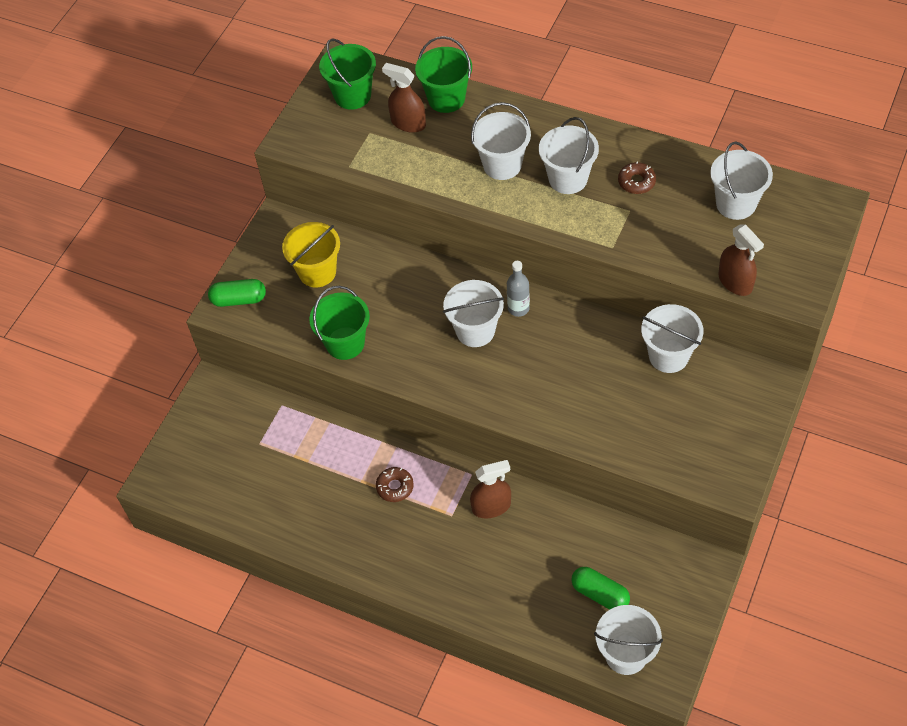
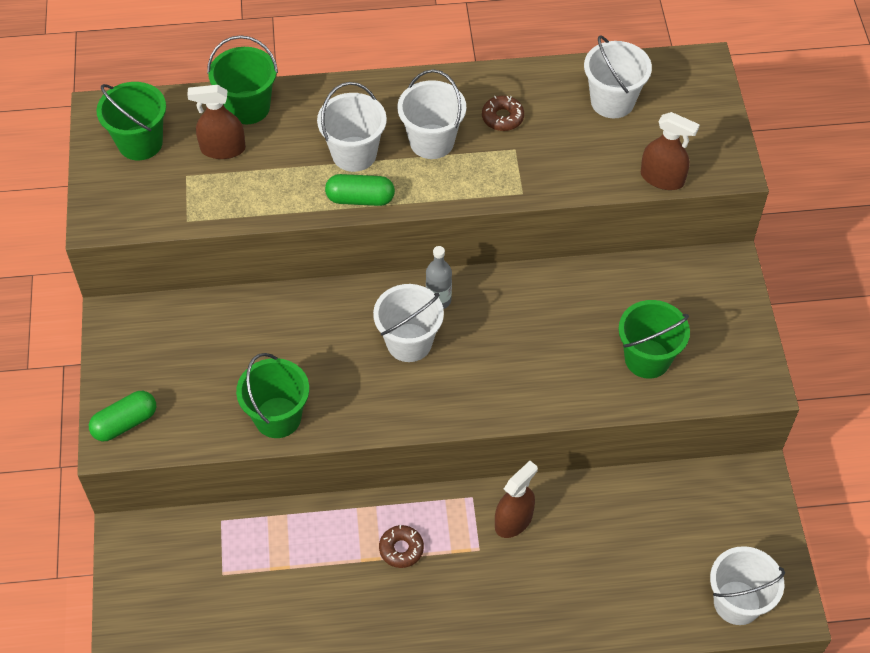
camera: 35 degrees left, 0 degrees up
yellow bucket [282,222,340,287] -> none
green capsule [571,567,630,610] -> green capsule moved to [325,174,395,206]
white bucket [641,304,704,373] -> none
none -> green bucket [619,300,690,379]

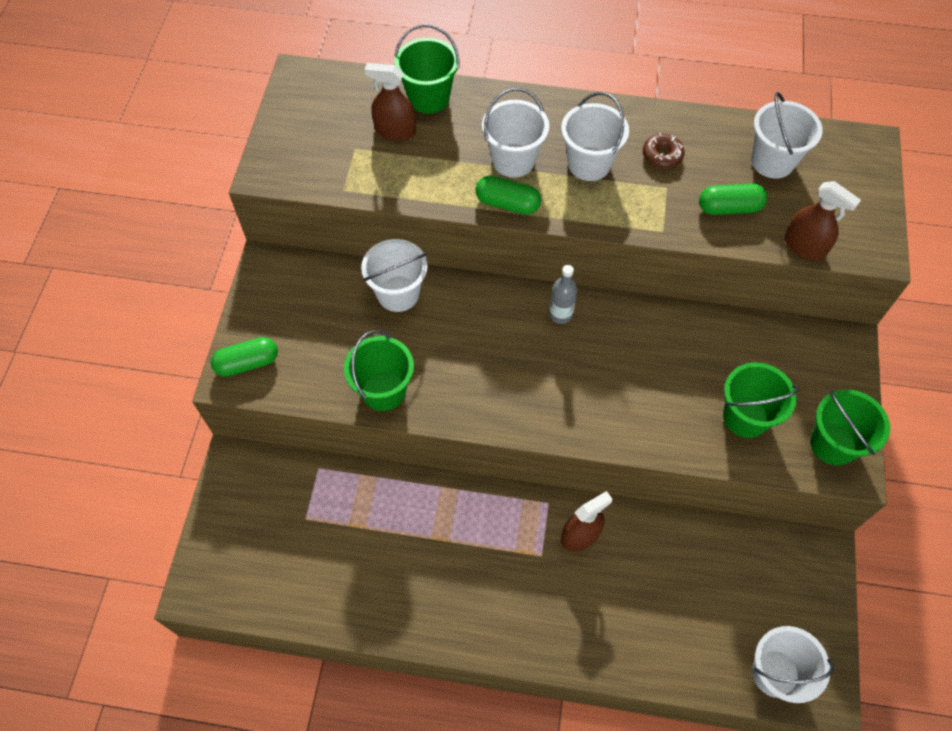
camera: 15 degrees right, 5 degrees up
green bucket [97,82,166,160] -> green bucket moved to [810,389,890,465]
white bucket [373,284,444,362] -> white bucket moved to [361,239,427,312]
brown donut [379,525,424,568] -> none
none -> green capsule [699,184,767,215]

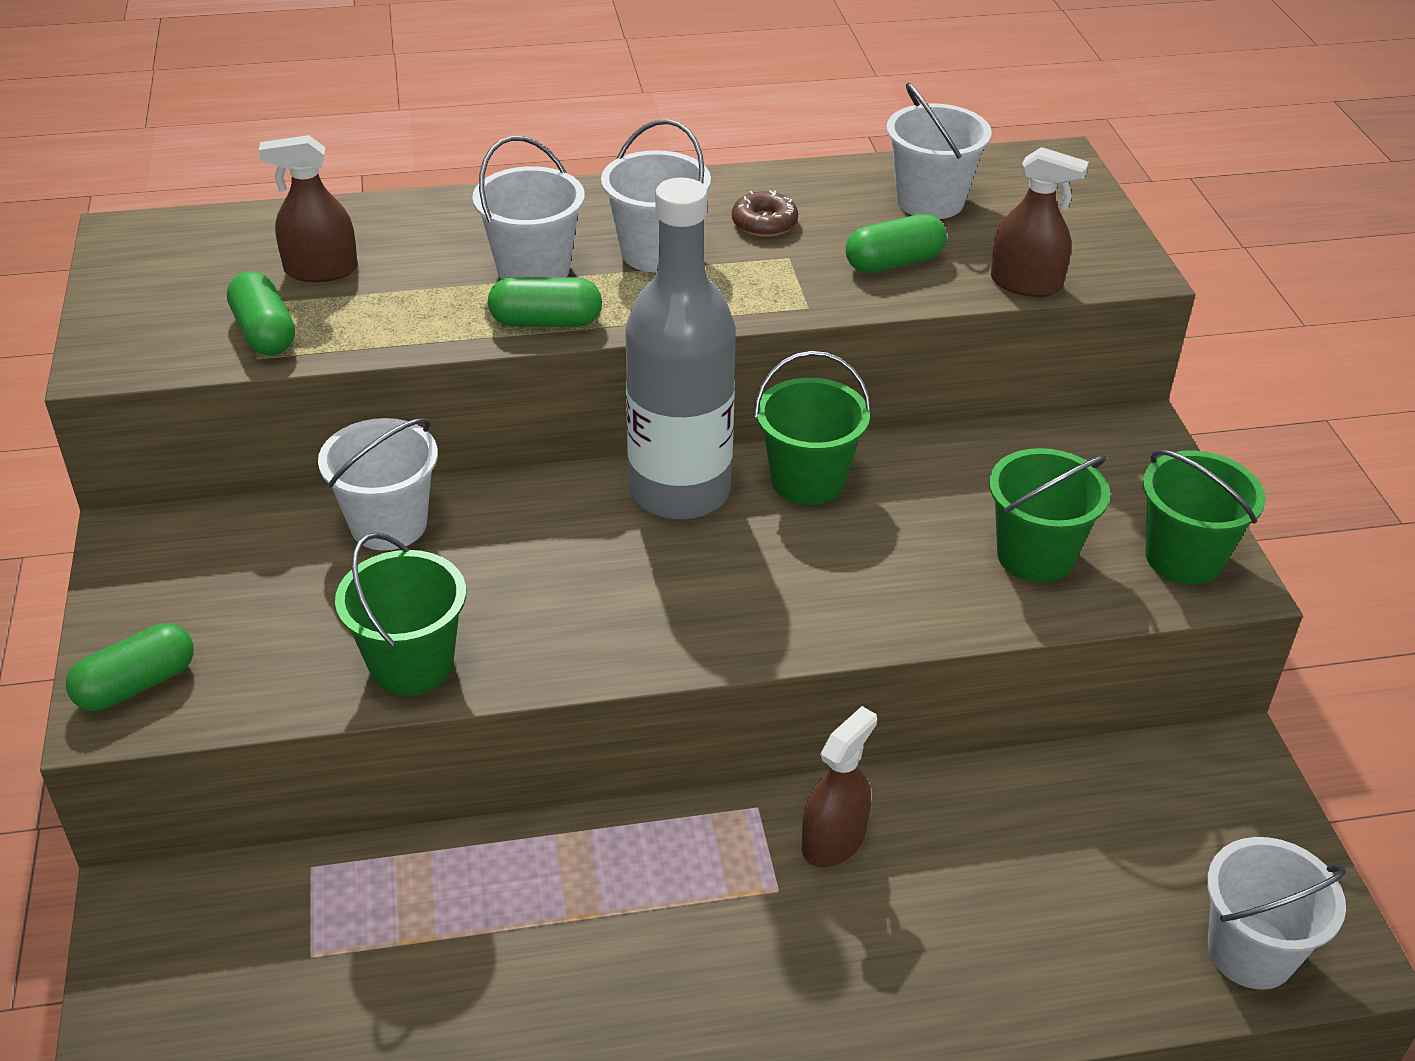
camera: 20 degrees left, 20 degrees down
green bucket [394,24,460,114] -> green bucket moved to [754,351,872,505]
grey bottle [549,265,577,324] -> grey bottle [625,177,736,520], size x2.43
none -> green capsule [227,271,295,356]

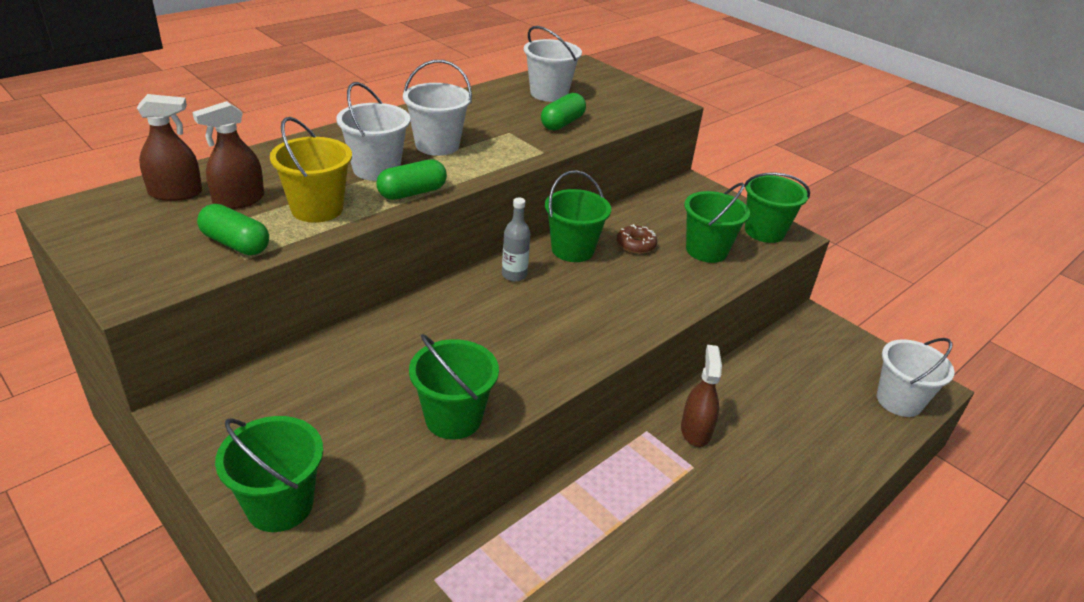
camera: 35 degrees left, 5 degrees down
green capsule [66,623,194,711] -> green bucket [215,416,323,532]
white bucket [318,418,438,551] -> none
grey bottle [625,177,736,520] -> grey bottle [502,198,530,282], size x0.41
brown donut [732,190,798,237] -> brown donut moved to [617,224,657,254]
brown spray bottle [991,147,1089,297] -> brown spray bottle moved to [137,94,202,201]
none -> yellow bucket [270,117,352,223]

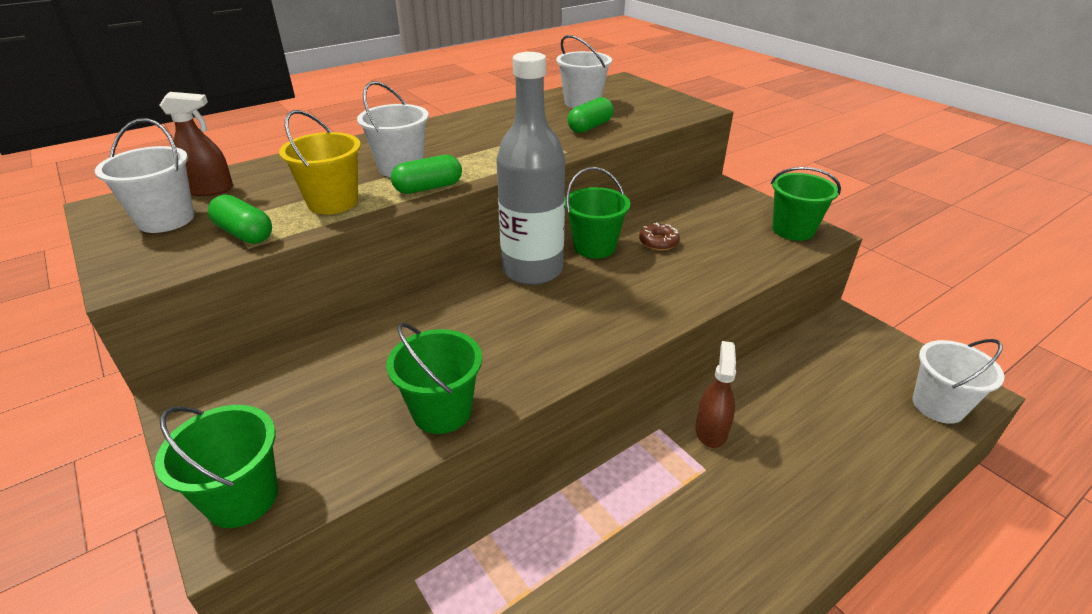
camera: 10 degrees right, 0 degrees up
brown spray bottle [192,101,264,209] -> none
white bucket [403,60,472,156] -> white bucket moved to [95,118,194,233]
grey bottle [502,198,530,282] -> grey bottle [496,52,565,285], size x2.43
green bucket [684,182,750,263] -> none

